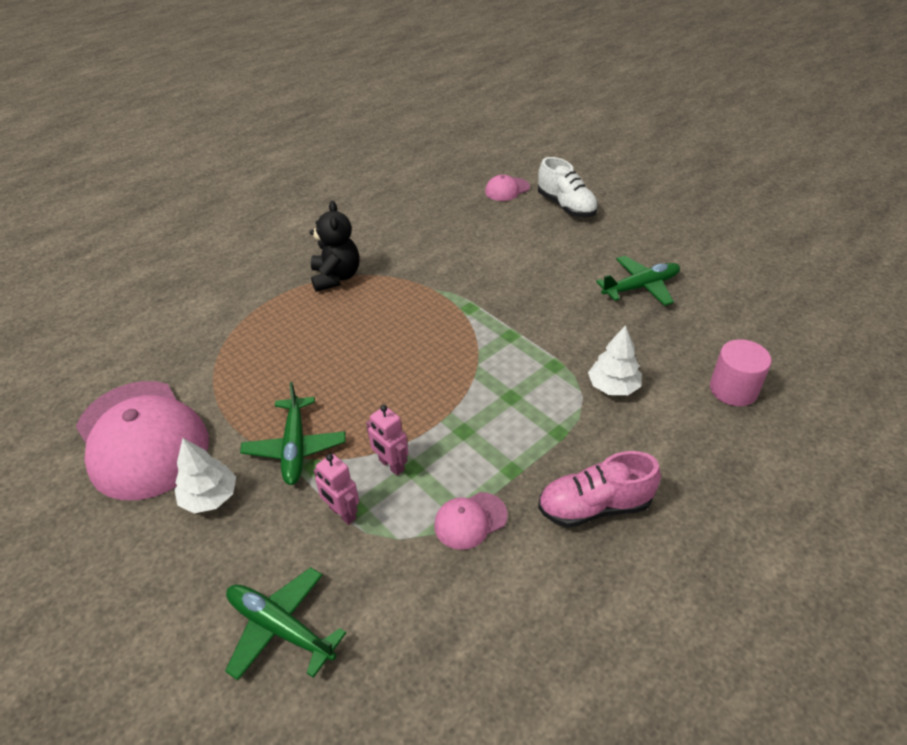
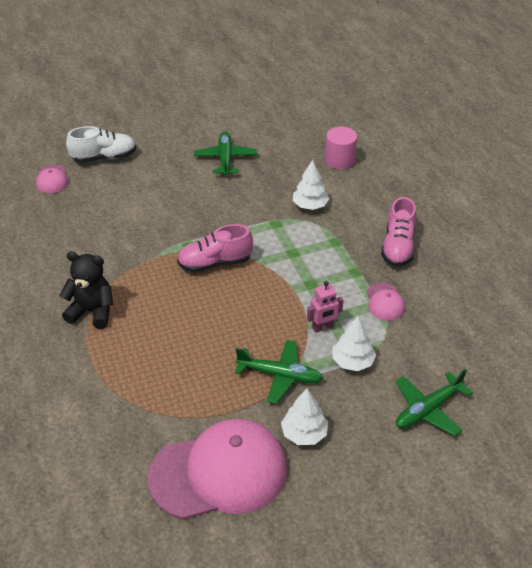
camera: 70 degrees left, 0 degrees up
pink robot [314,454,359,525] -> white tree [332,316,376,371]
none -> pink shoe [177,224,253,273]

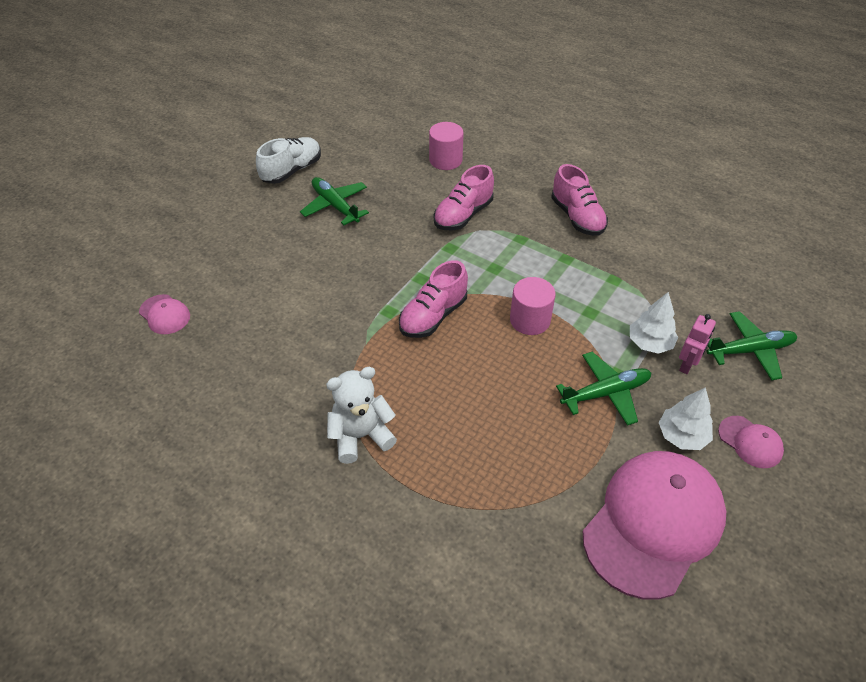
camera: 35 degrees left, 5 degrees up
black teddy bear [59,251,113,329] -> white teddy bear [326,367,397,464]
white shoe [66,126,136,163] -> white shoe moved to [256,137,321,184]
white tree [293,160,329,210] -> pink shoe [434,165,494,230]
pink robot [307,281,343,333] -> pink robot moved to [679,314,716,374]
pink cap [367,283,405,321] -> pink cap moved to [718,416,784,468]
green plane [395,369,473,436] -> green plane turned 120 degrees counterclockwise [706,311,797,381]
none -> pink cylinder [510,277,556,335]

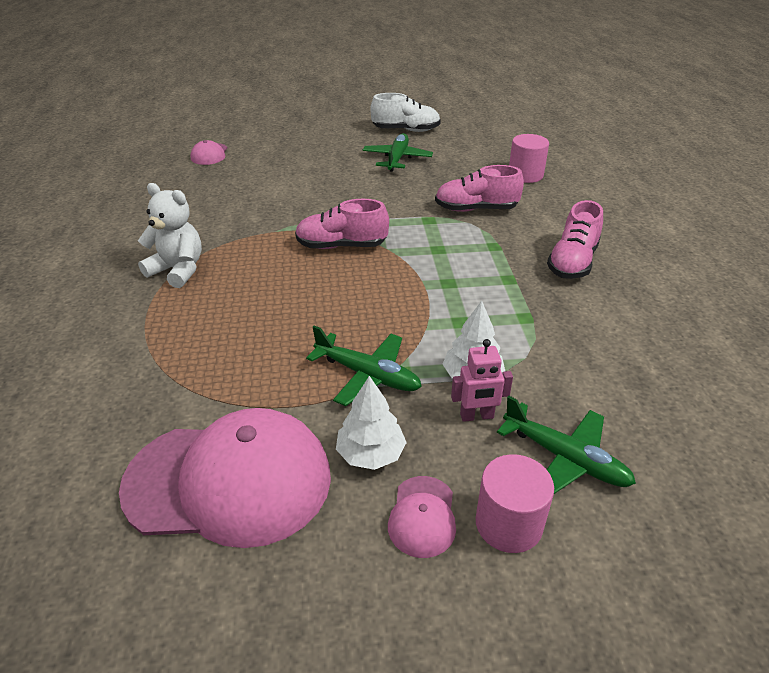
camera: 50 degrees right, 10 degrees down
pink cylinder [510,277,556,335] -> pink cylinder moved to [476,454,554,553]

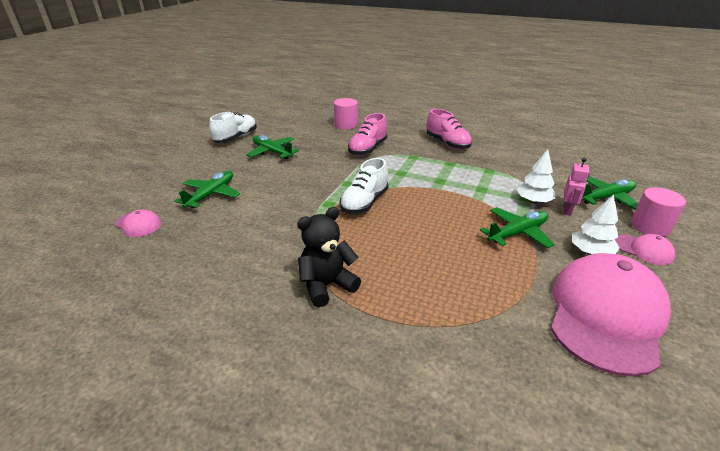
camera: 60 degrees left, 5 degrees down
white teddy bear [138,183,202,288] -> black teddy bear [297,207,361,307]
pink shoe [295,199,389,249] -> white shoe [340,158,389,214]
none -> green plane [175,171,240,208]

